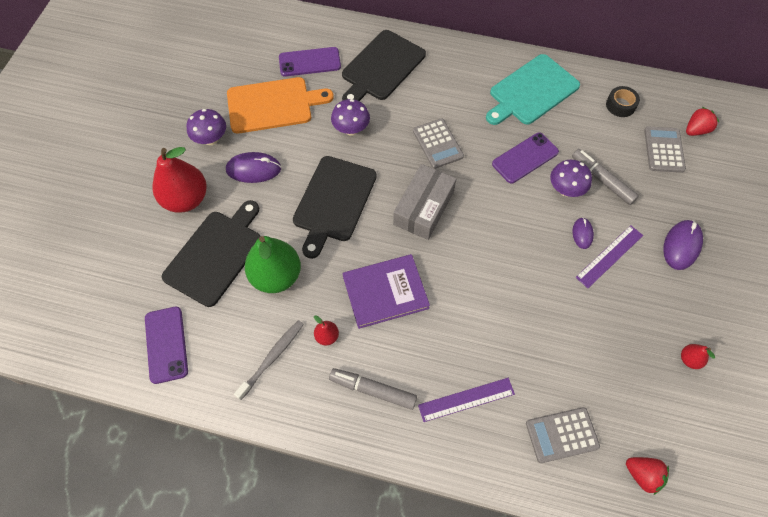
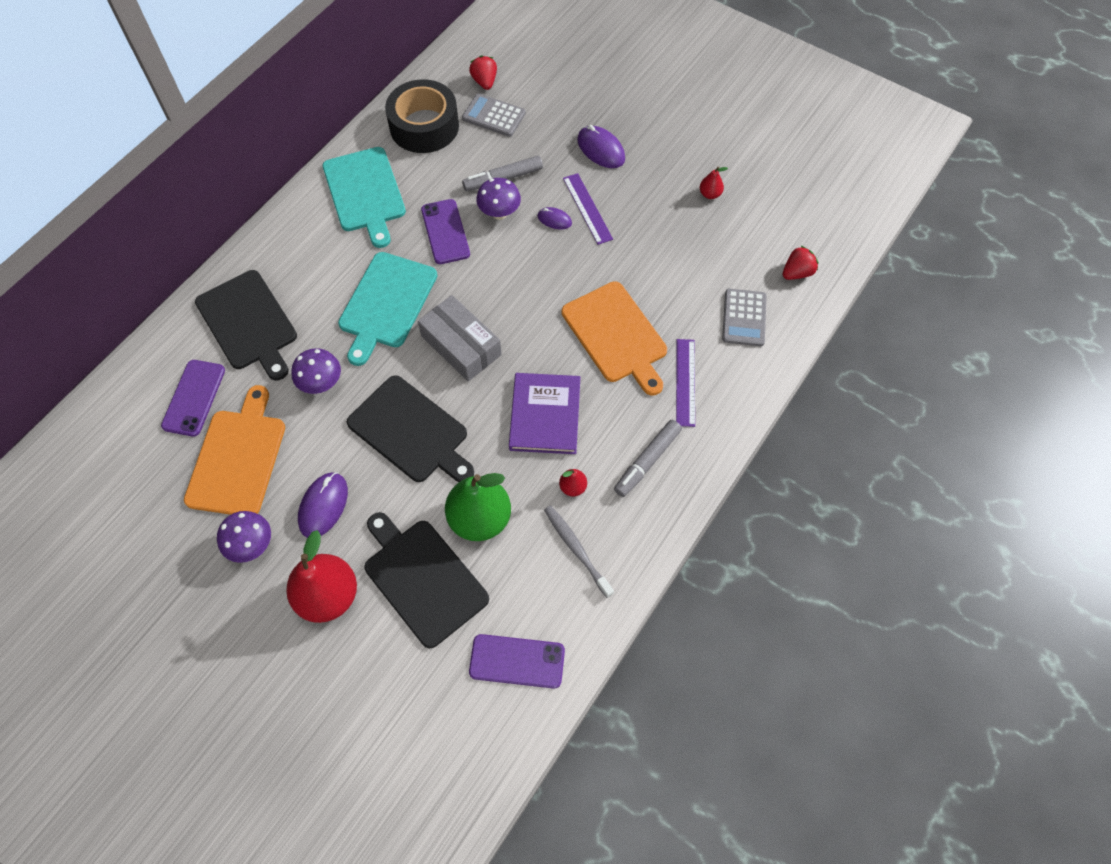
camera: 70 degrees left, 0 degrees up
grey calculator [413,118,464,169] -> turquoise cutting board [338,252,438,366]
black tape [606,86,640,117] -> black tape [385,79,459,153], size x2.12
none -> orange cutting board [562,281,667,396]

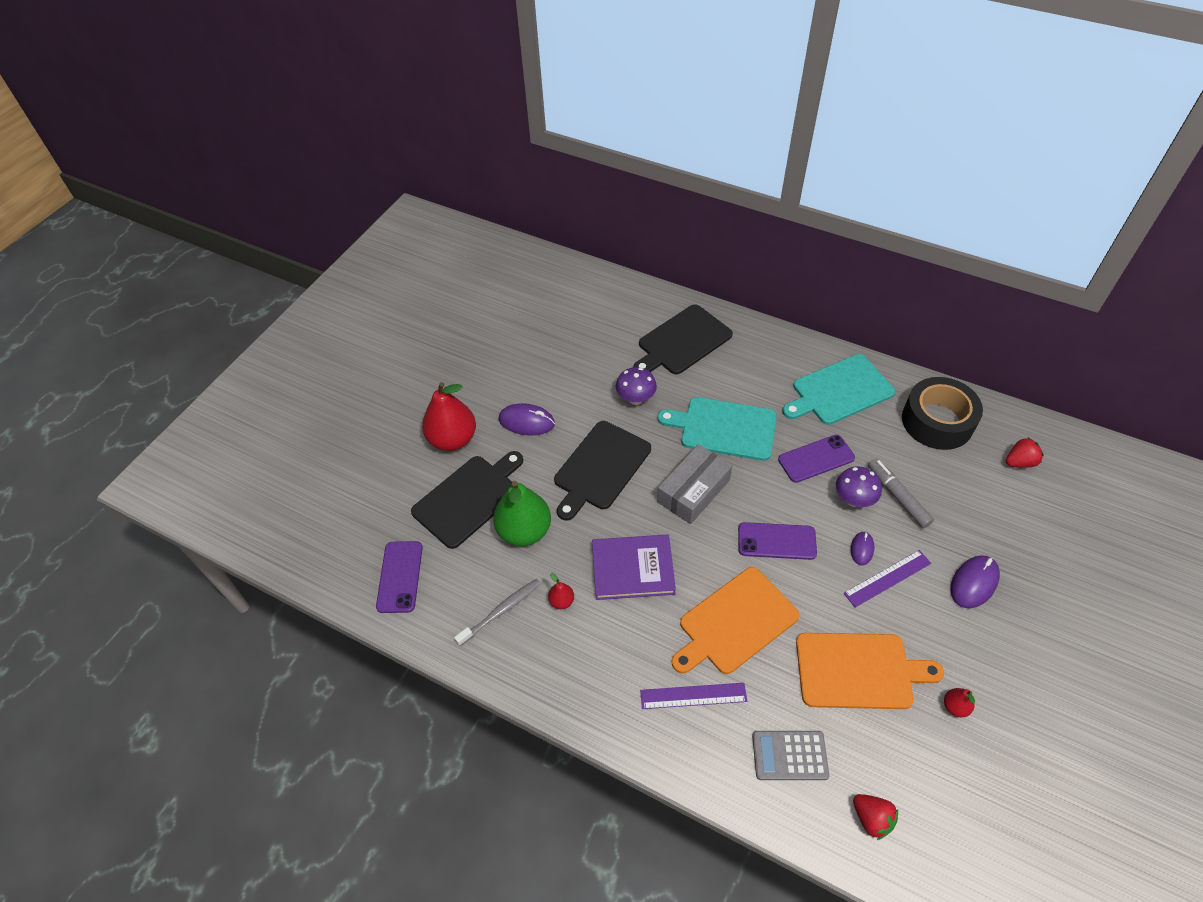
camera: 85 degrees right, 10 degrees down
purple phone [161,360,225,437] -> purple phone moved to [738,522,817,560]
orange cutting board [184,385,285,515] -> orange cutting board moved to [796,633,944,709]
purple mushroom [217,511,271,563] -> none
grey calculator [462,94,526,137] -> none
grey marker [614,420,682,497] -> none

